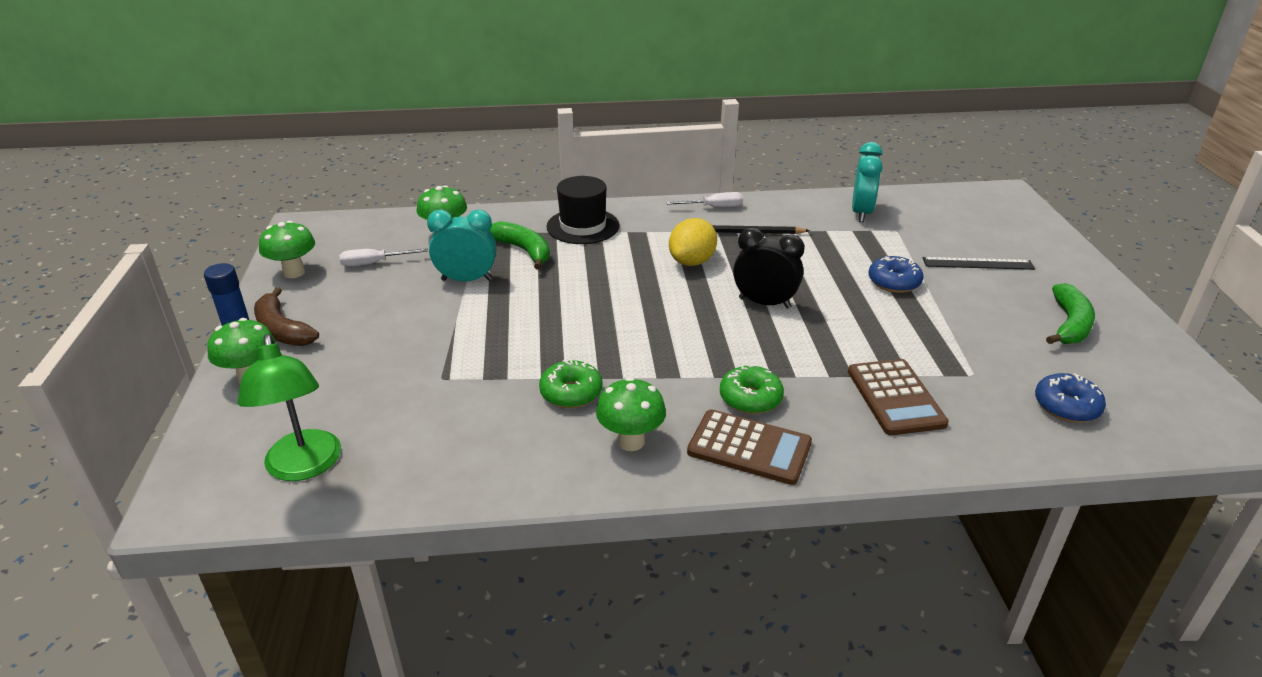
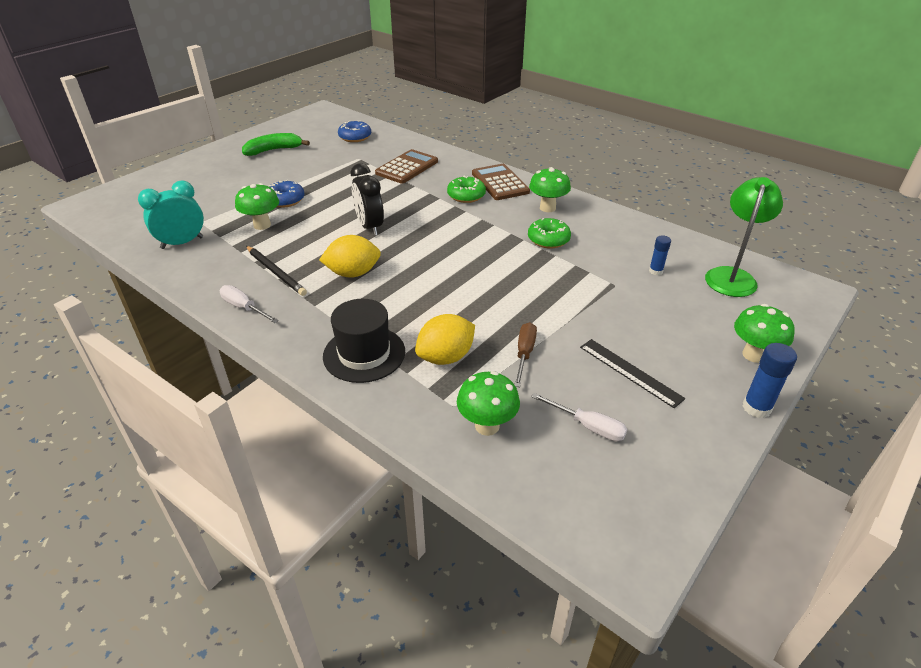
camera: 135 degrees left, 5 degrees up
brown banana [254,287,319,346] -> none
green mushroom [259,221,315,278] -> green mushroom moved to [235,183,279,230]
turquoise clock [427,209,496,281] -> brown screwdriver [514,322,537,387]
green banana [490,221,550,269] -> yellow lemon [415,314,475,365]
black ruler [923,257,1035,270] -> black ruler moved to [580,339,685,408]
none -> blue glue stick [649,235,671,275]

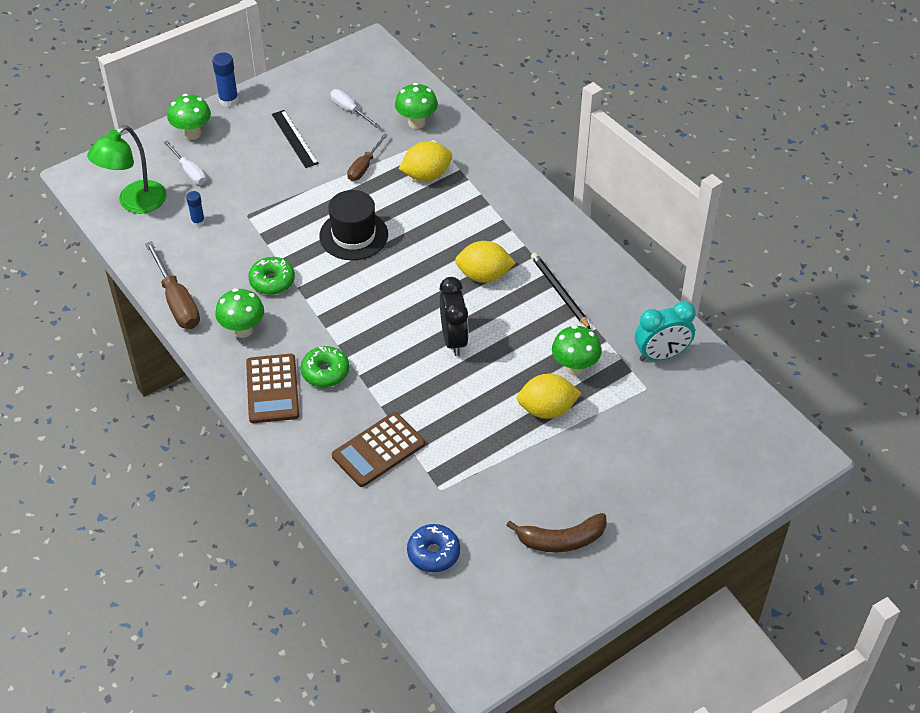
camera: 165 degrees left, 10 degrees up
white screwdriver [220,285,279,323] -> white screwdriver moved to [164,141,206,185]
green banana [242,133,310,156] -> brown banana [506,513,607,552]
blue donut [269,180,304,208] -> yellow lemon [517,374,581,419]
black hat [323,299,405,383] -> black hat moved to [319,190,388,260]
none -> brown screwdriver [145,241,200,329]

